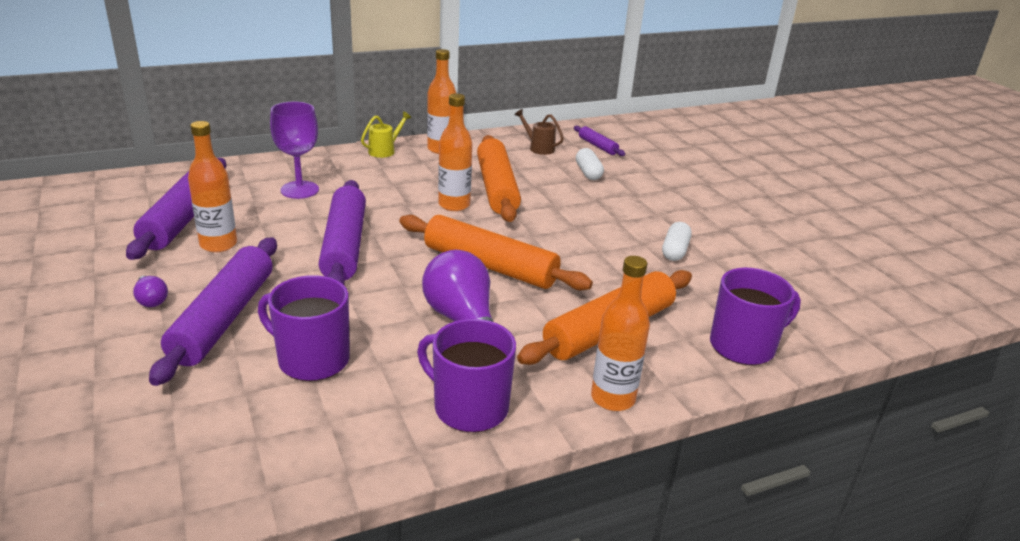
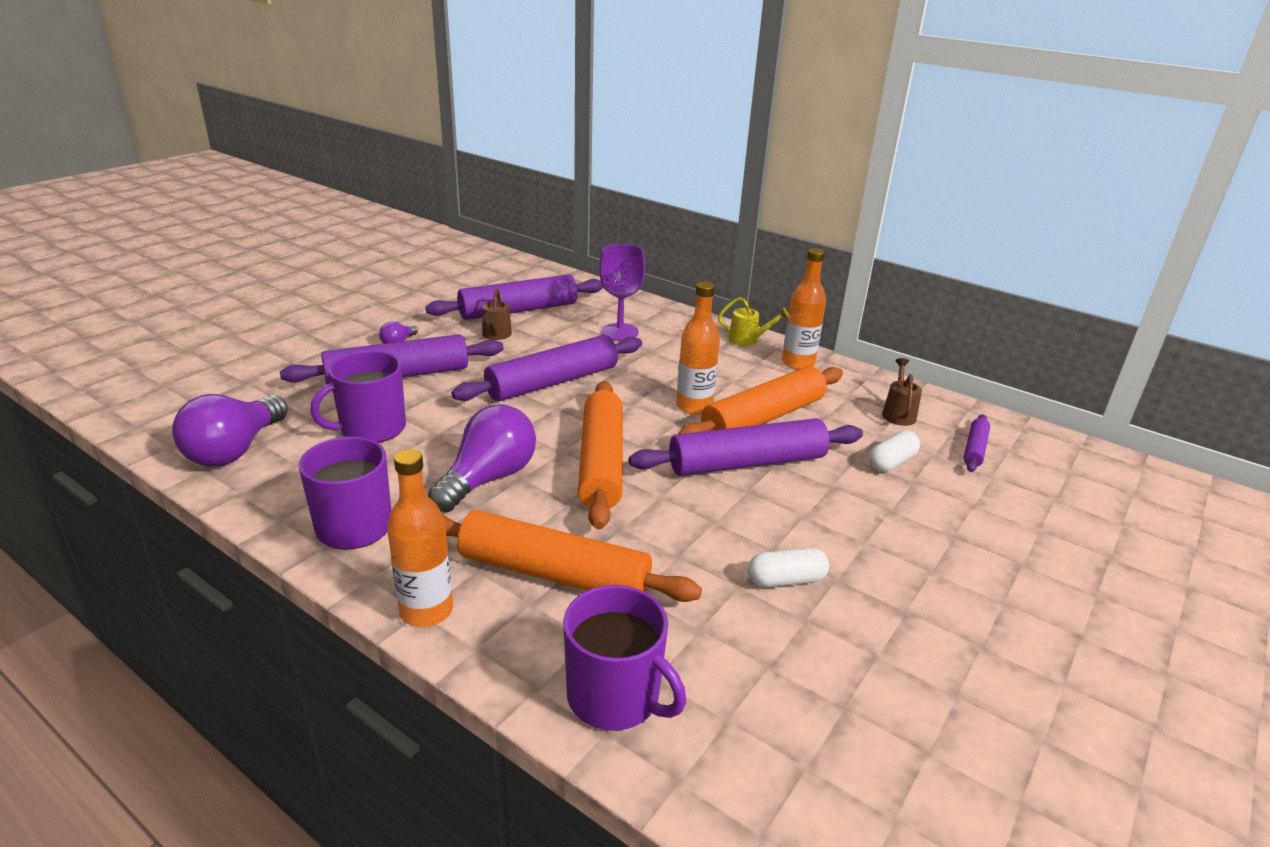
camera: 60 degrees right, 0 degrees up
orange bottle [188,121,237,252] -> brown watering can [482,288,512,340]
purple mug [258,275,350,381] -> purple mug turned 120 degrees counterclockwise [310,351,406,443]
none -> purple light bulb [172,394,288,467]
none -> purple rolling pin [629,418,863,476]

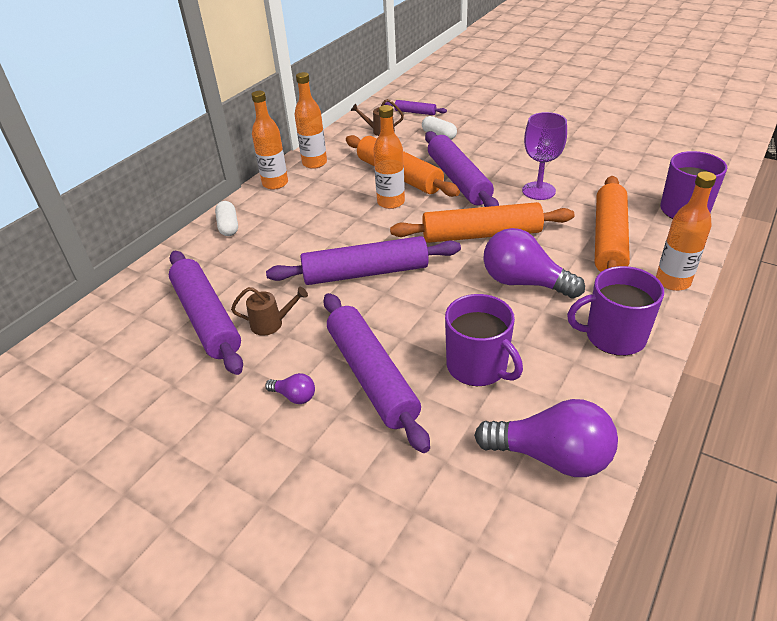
camera: 90 degrees left, 10 degrees up
purple rolling pin [452,335,642,401] -> purple rolling pin turned 60 degrees counterclockwise [266,236,461,285]
purple goblet [599,244,645,341] -> purple goblet moved to [522,112,567,200]
yellow watering can [718,297,789,346] -> orange bottle [251,91,288,190]
white capsule [747,548,829,588] -> white capsule moved to [215,201,238,236]

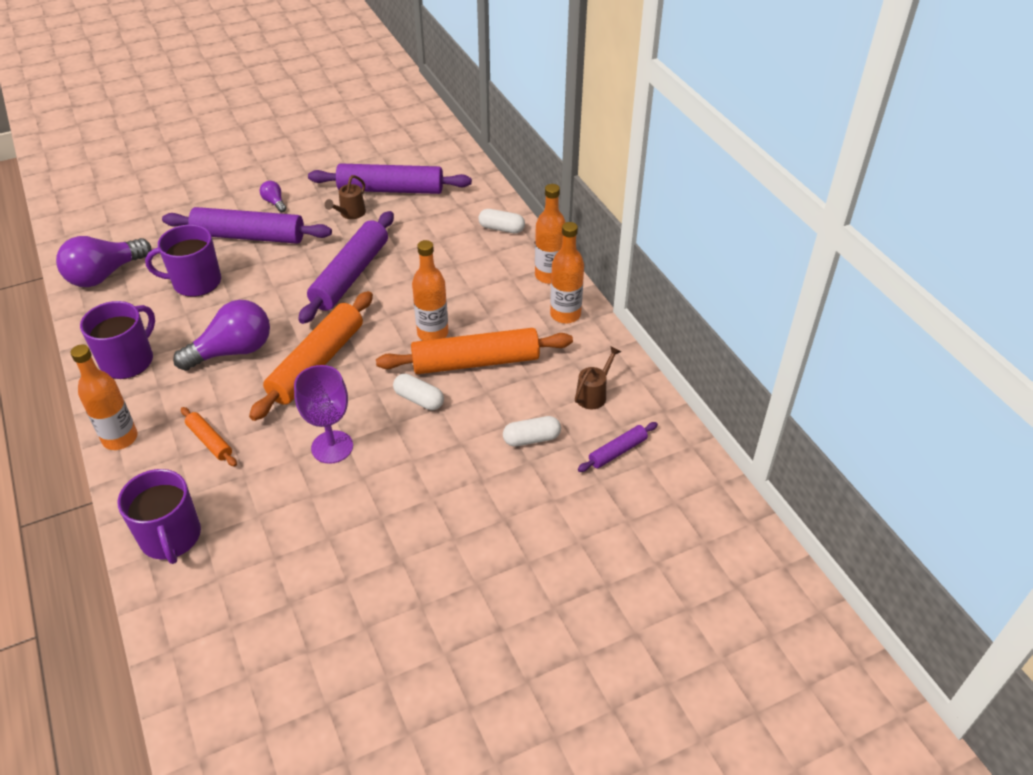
camera: 120 degrees right, 5 degrees up
purple light bulb [265,373,315,404] -> purple light bulb turned 90 degrees clockwise [260,181,286,212]
purple rolling pin [425,131,499,207] -> white capsule [393,374,444,410]
orange rolling pin [595,176,630,272] -> orange rolling pin [181,407,237,467], size x0.48

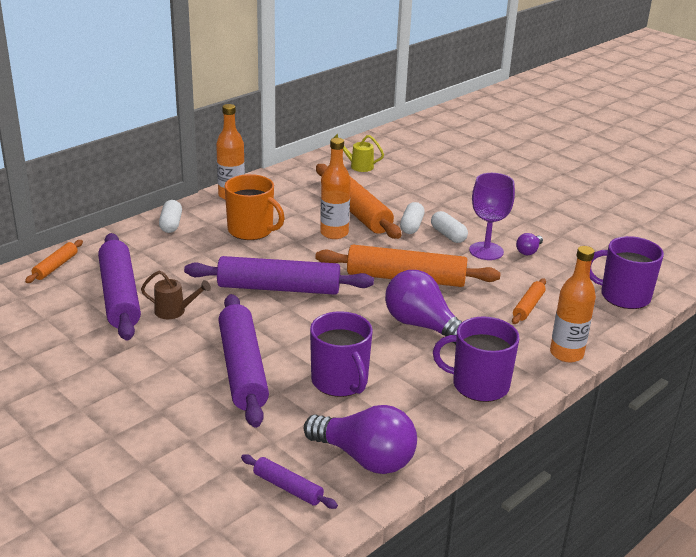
camera: 110 degrees left, 15 degrees down
purple mug [118,469,201,564] -> purple mug turned 120 degrees counterclockwise [590,236,664,309]
purple light bulb [260,181,286,212] -> purple light bulb moved to [516,233,543,255]
white capsule [503,416,561,447] -> white capsule moved to [431,211,468,243]
orange bottle [550,222,584,324] -> none
brown watering can [575,346,621,409] -> yellow watering can [333,134,384,172]
purple rolling pin [578,422,658,472] -> purple rolling pin moved to [241,454,338,509]
none -> orange rolling pin [25,240,83,283]
none -> orange mug [225,174,285,240]

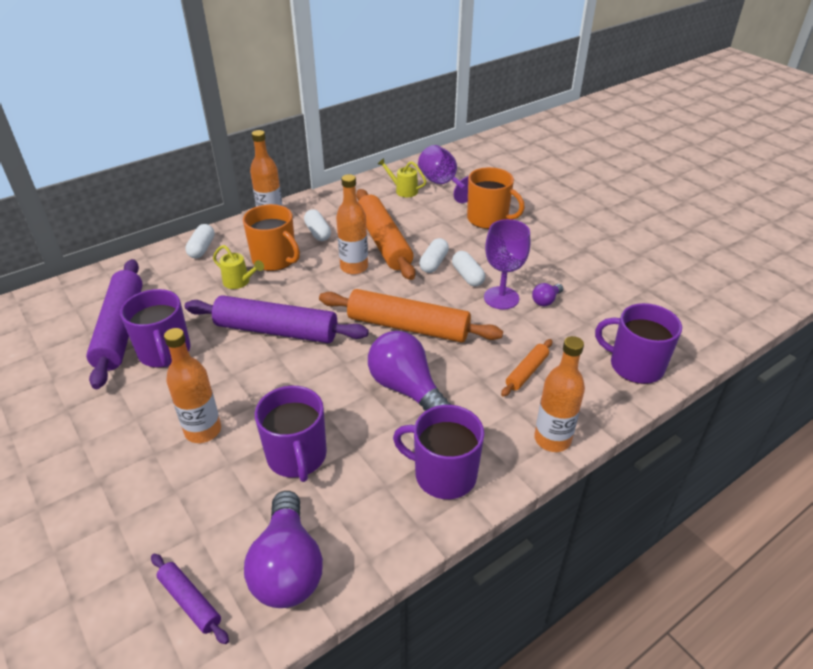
camera: 10 degrees right, 10 degrees up
orange rolling pin [25,240,83,283] -> none
brown watering can [141,271,211,319] -> purple mug [120,289,190,368]
purple rolling pin [219,294,269,428] -> orange bottle [164,328,221,443]
purple light bulb [304,405,417,474] -> purple light bulb turned 45 degrees clockwise [244,491,323,608]
none -> yellow watering can [213,245,264,289]
none -> white capsule [304,209,331,241]
none -> purple goblet [418,145,469,203]
none -> orange mug [467,167,525,229]

